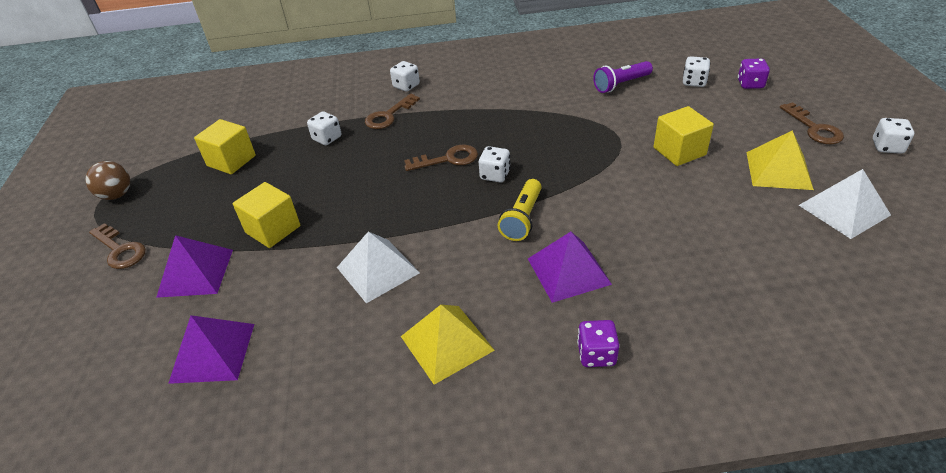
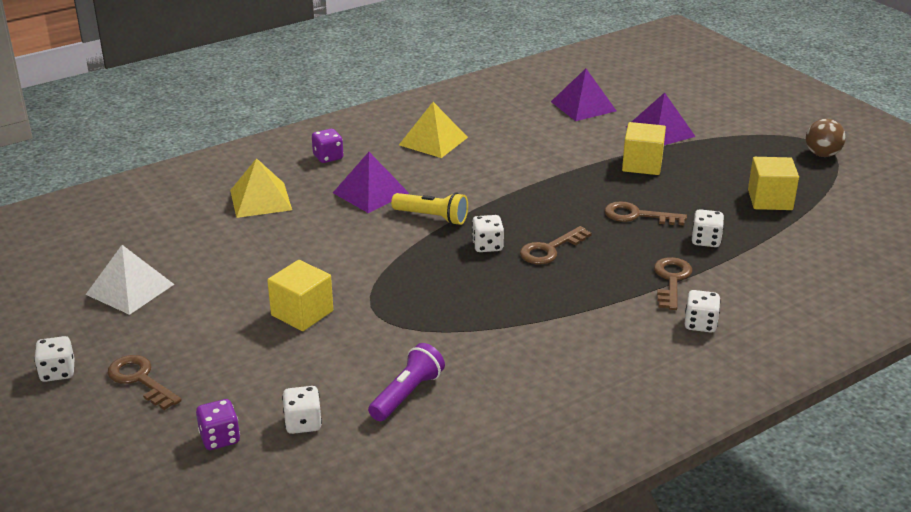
camera: 150 degrees right, 10 degrees down
brown key [89,223,146,269] -> brown key moved to [605,201,687,225]
white pyramid [337,232,420,303] -> none
yellow flashlight [498,179,542,241] -> yellow flashlight turned 120 degrees clockwise [391,192,468,225]
yellow pyramid [746,130,814,190] -> yellow pyramid moved to [230,158,292,218]

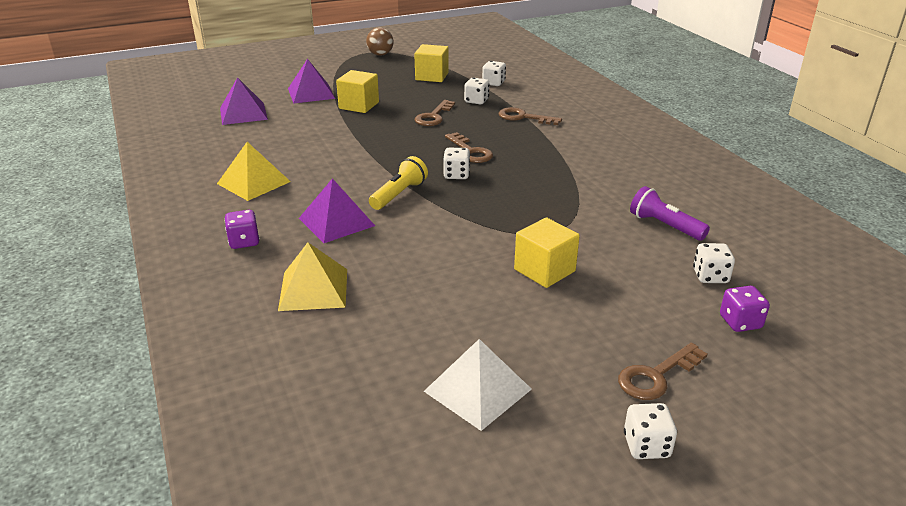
camera: 80 degrees left, 0 degrees up
white dice [684,290,721,333] -> white dice moved to [482,61,506,86]

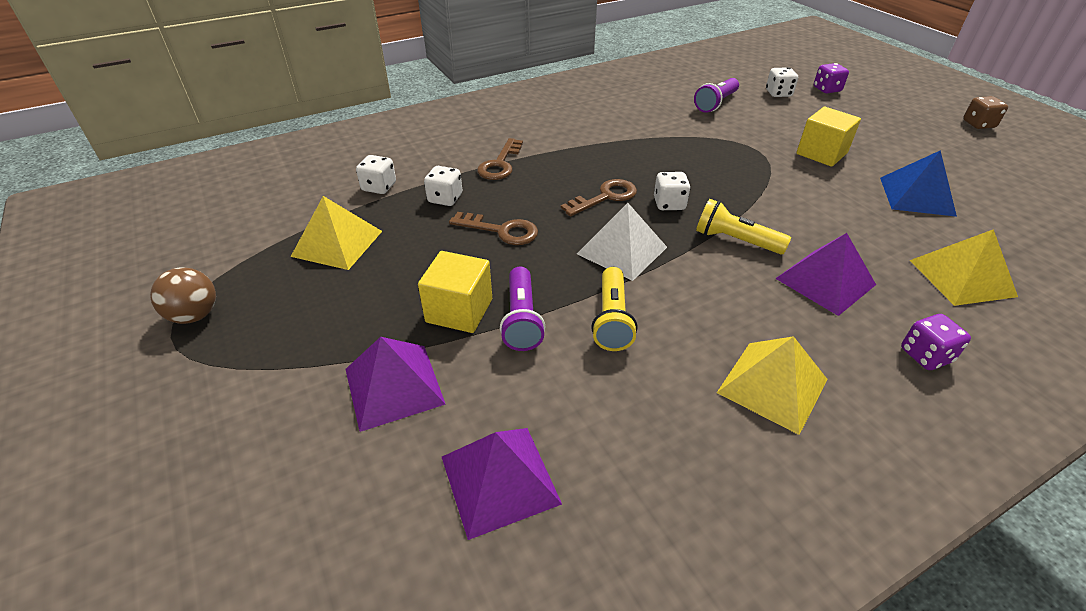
camera: 95 degrees left, 10 degrees up
yellow cube [414,44,449,82] -> yellow pyramid [291,196,382,270]
white pyramid [424,339,532,431] -> white pyramid moved to [577,203,667,281]
brown key [618,343,708,400] -> none
white dice [624,403,677,459] -> brown dice [963,96,1008,129]
none -> purple flashlight [500,266,546,351]
none -> yellow flashlight [591,267,637,351]
none -> blue pyramid [880,150,957,217]

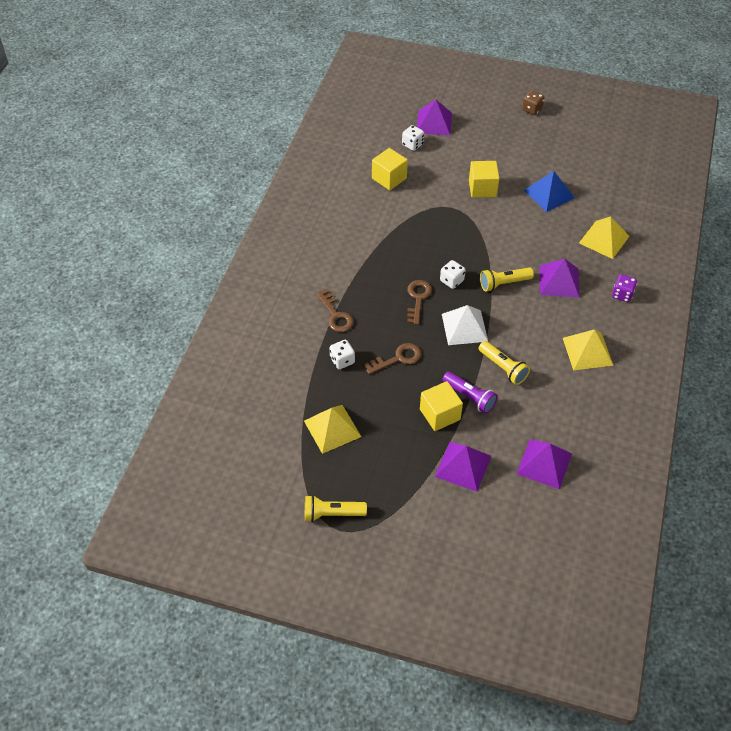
camera: 45 degrees left, 10 degrees up
brown ball [150,267,216,324] -> yellow flashlight [305,495,367,522]
white dice [356,155,396,194] -> none
purple flashlight [694,78,739,113] -> yellow cube [372,148,408,190]
purple dice [814,63,849,93] -> purple pyramid [417,99,452,136]

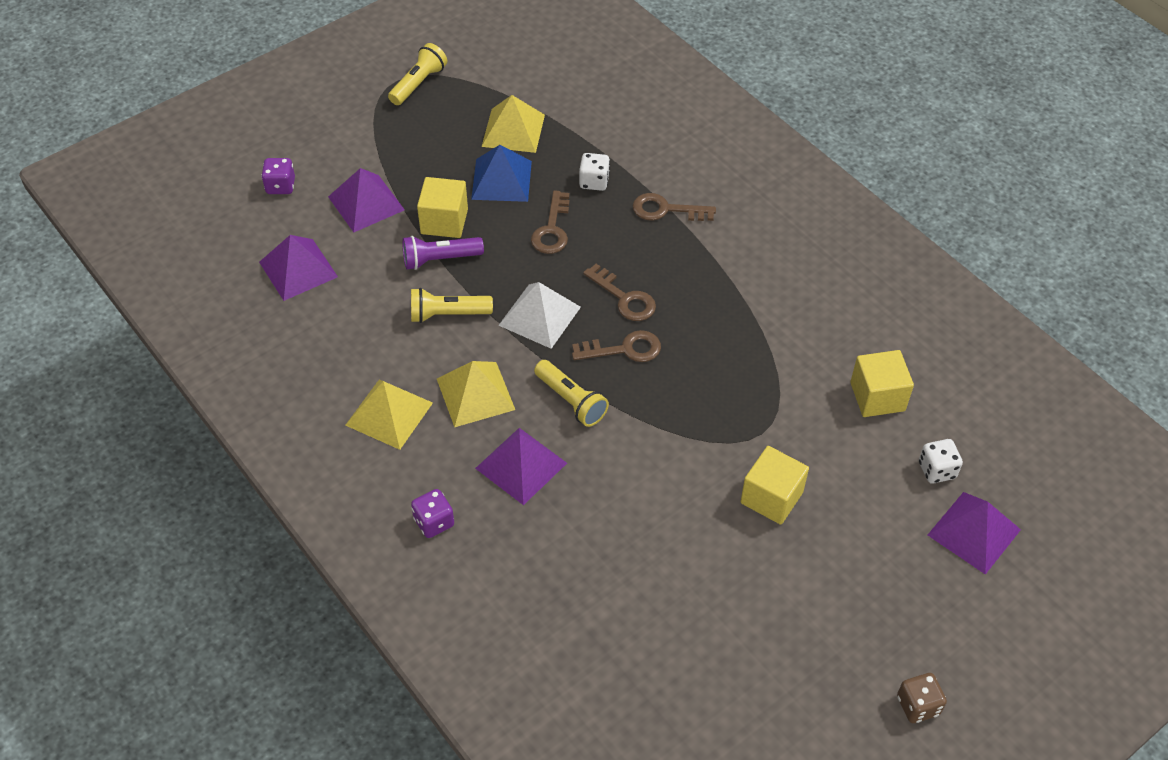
camera: 125 degrees right, 0 degrees up
white dice [440,260,466,289] -> brown key [572,330,661,362]
yellow flashlight [480,267,534,291] -> yellow flashlight turned 120 degrees clockwise [534,360,609,427]
blue pyramid [524,171,574,212] -> blue pyramid moved to [471,145,532,202]
yellow pyramid [579,216,629,259] -> yellow pyramid moved to [437,361,515,427]
none -> purple dice [261,158,295,194]

